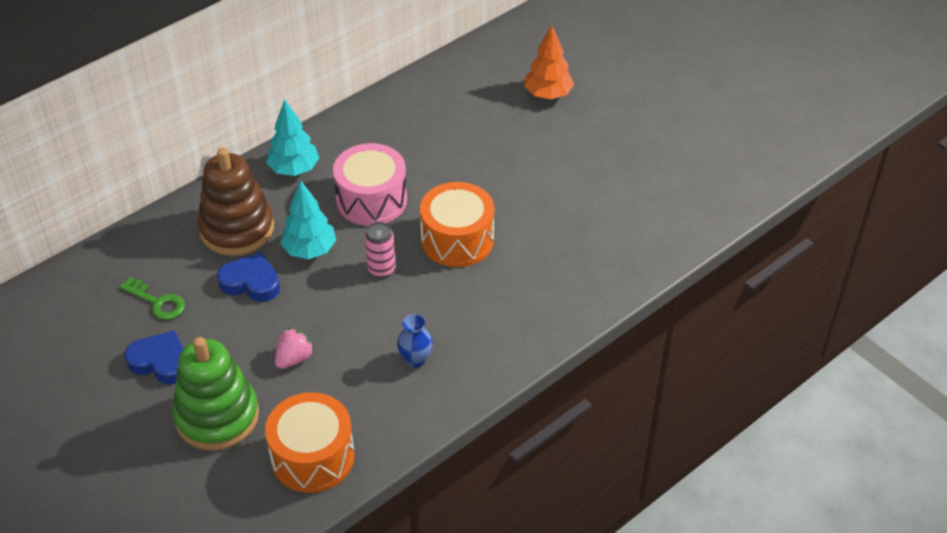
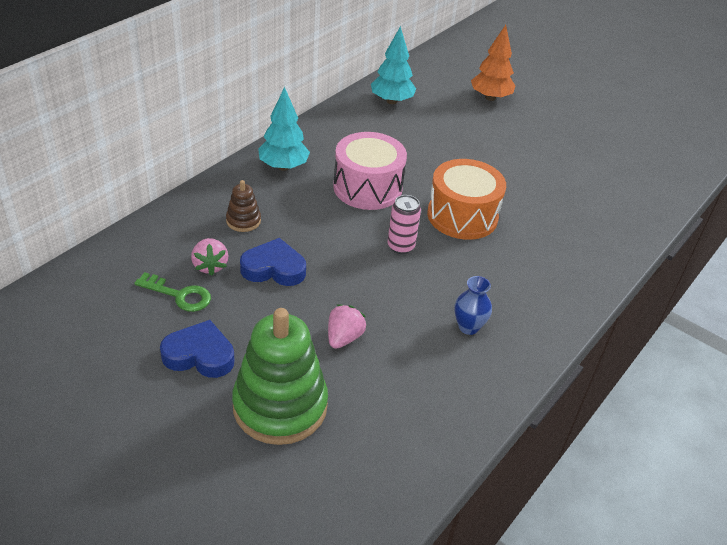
camera: 15 degrees left, 5 degrees down
brown stacking toy [197,148,274,256] -> brown stacking toy [226,180,261,232], size x0.45
orange drum [265,392,355,493] -> none
turquoise tree [280,180,336,259] -> turquoise tree moved to [371,26,416,104]
none -> pink strawberry [191,238,228,276]

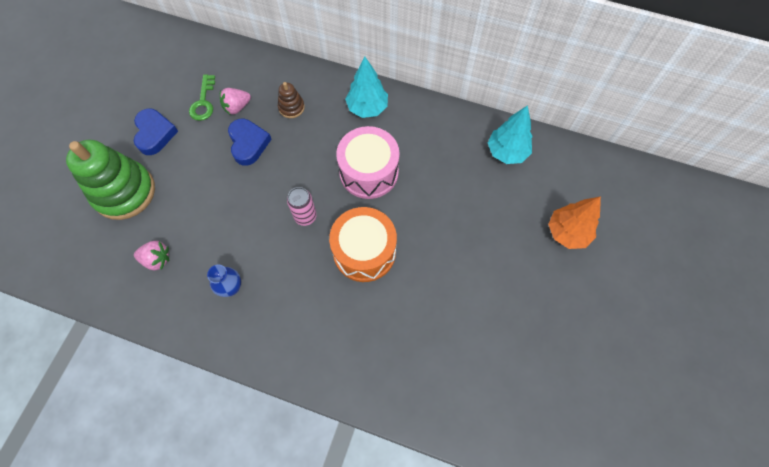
camera: 75 degrees right, 25 degrees up
pink strawberry [328,304,366,349] -> pink strawberry moved to [134,241,169,270]

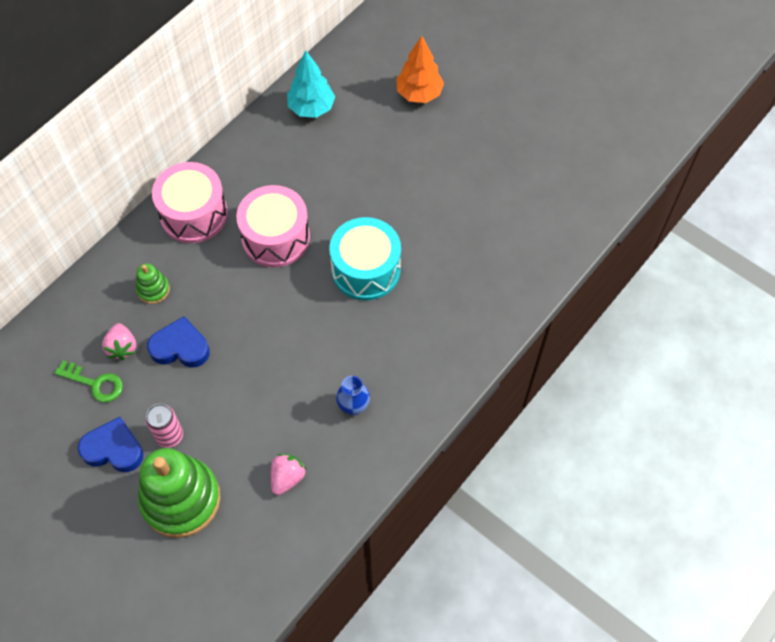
camera: 70 degrees left, 5 degrees down
brown stacking toy [278,82,305,118] -> green stacking toy [136,264,170,304]
pink can [287,187,317,226] -> pink can moved to [146,404,183,448]
orange drum [329,207,397,282] -> turquoise drum [329,217,401,301]
turquoise tree [345,57,388,118] -> pink drum [152,162,228,243]

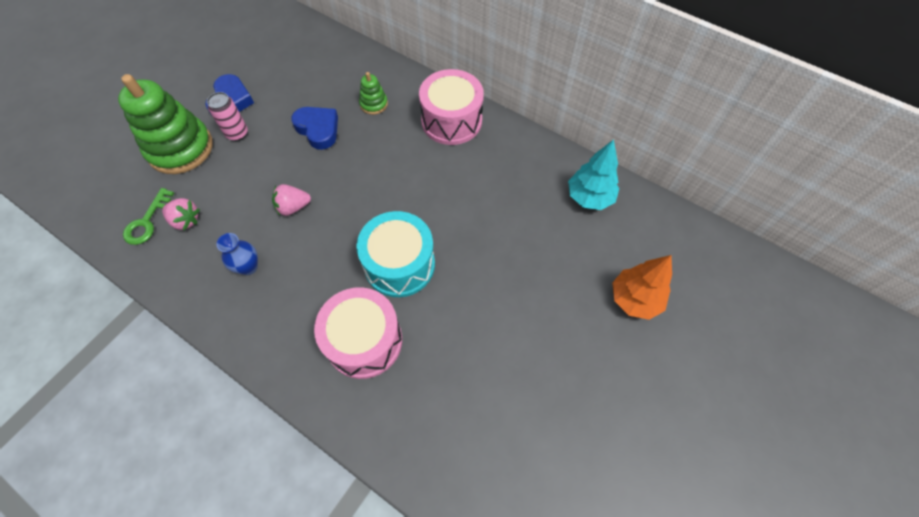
camera: 85 degrees right, 0 degrees up
green key [55,361,123,402] -> green key moved to [123,188,174,245]
pink strawberry [102,323,136,360] -> pink strawberry moved to [272,184,311,216]
blue heart [147,316,210,368] -> blue heart turned 45 degrees counterclockwise [291,107,338,150]
pink drum [236,185,310,267] -> pink drum moved to [314,287,402,379]

